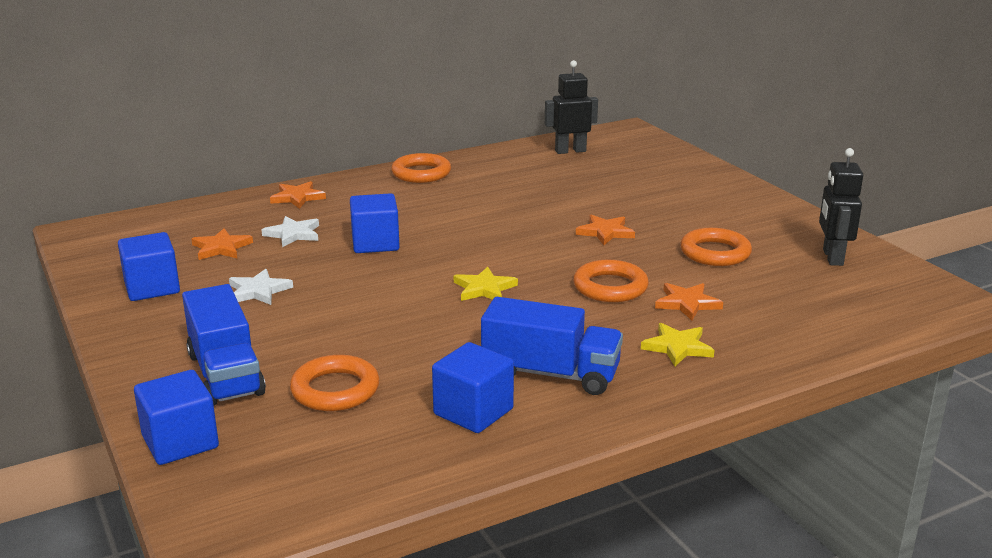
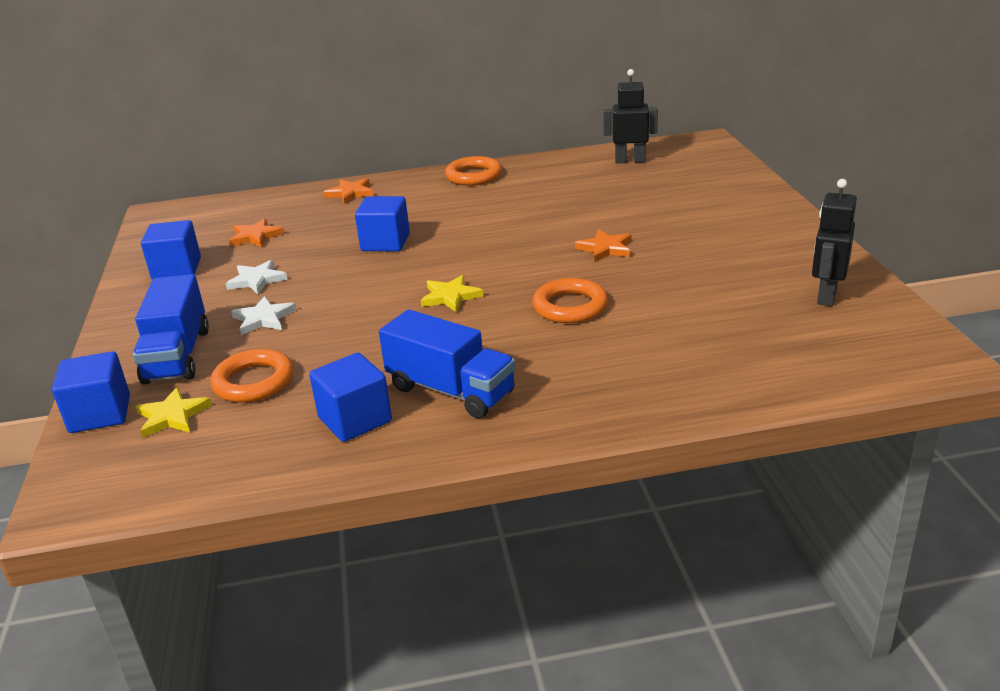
camera: 20 degrees right, 5 degrees up
white star [262,216,319,247] -> white star moved to [231,296,296,335]
yellow star [641,323,715,366] -> yellow star moved to [135,387,212,438]
orange star [655,283,723,320] -> none
orange ring [680,228,752,266] -> none

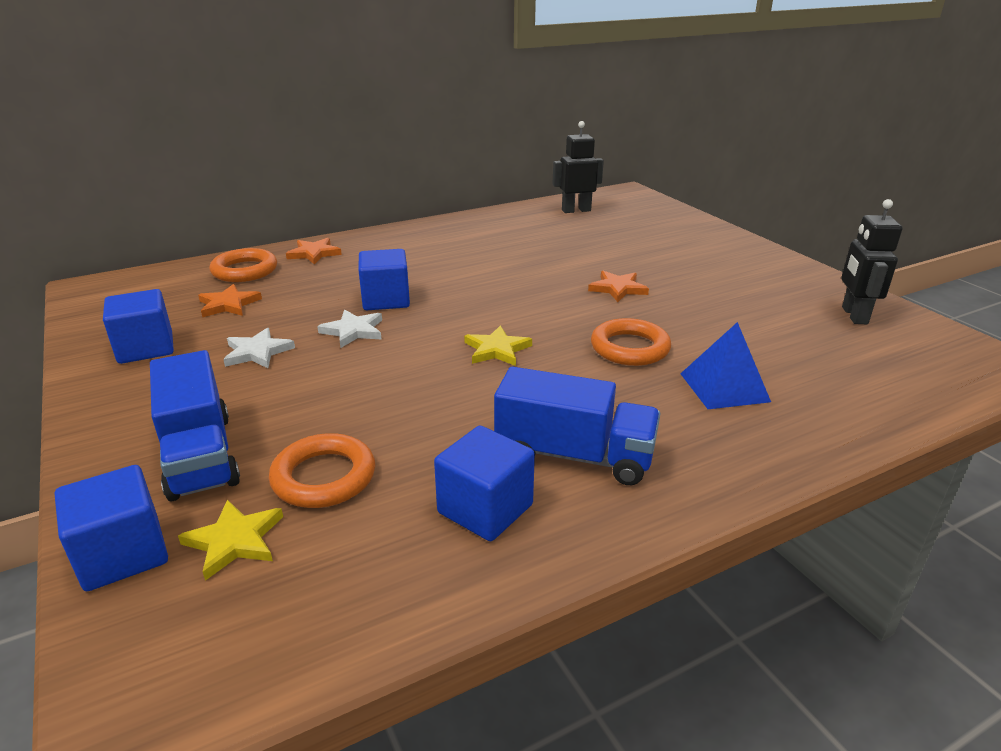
camera: 20 degrees left, 0 degrees up
white star [231,296,296,335] -> white star moved to [317,310,382,348]
orange ring [445,156,502,185] -> orange ring moved to [210,248,277,282]
none -> blue pyramid [680,322,771,409]

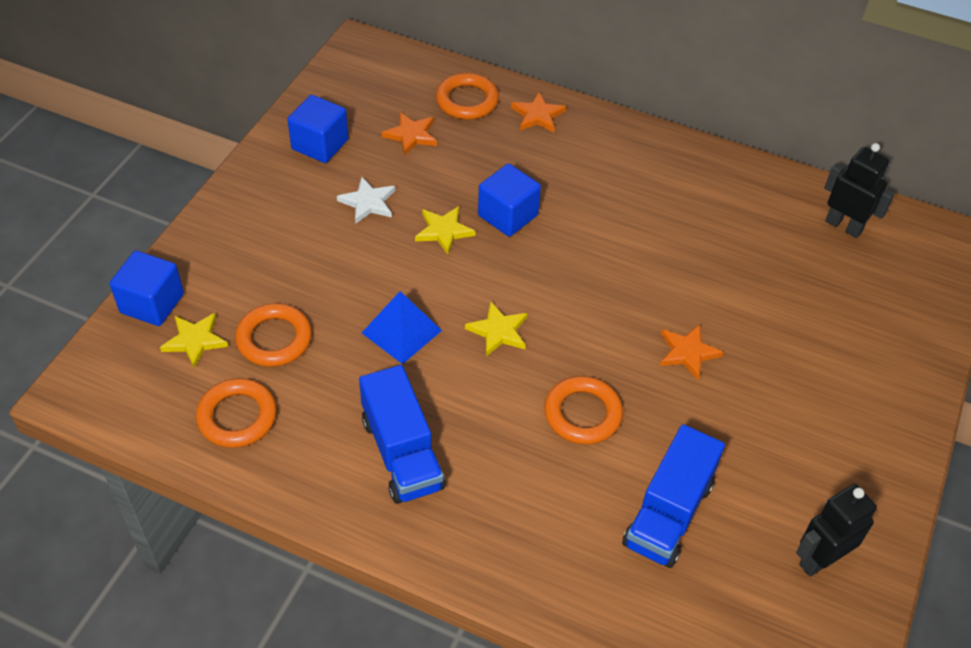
camera: 50 degrees right, 20 degrees up
blue truck [150,350,240,502] -> blue truck moved to [622,424,725,568]
white star [317,310,382,348] -> yellow star [415,206,475,254]
blue cube [434,426,535,541] -> none
blue pyramid [680,322,771,409] -> blue pyramid moved to [362,291,442,364]
none -> orange ring [196,378,277,448]

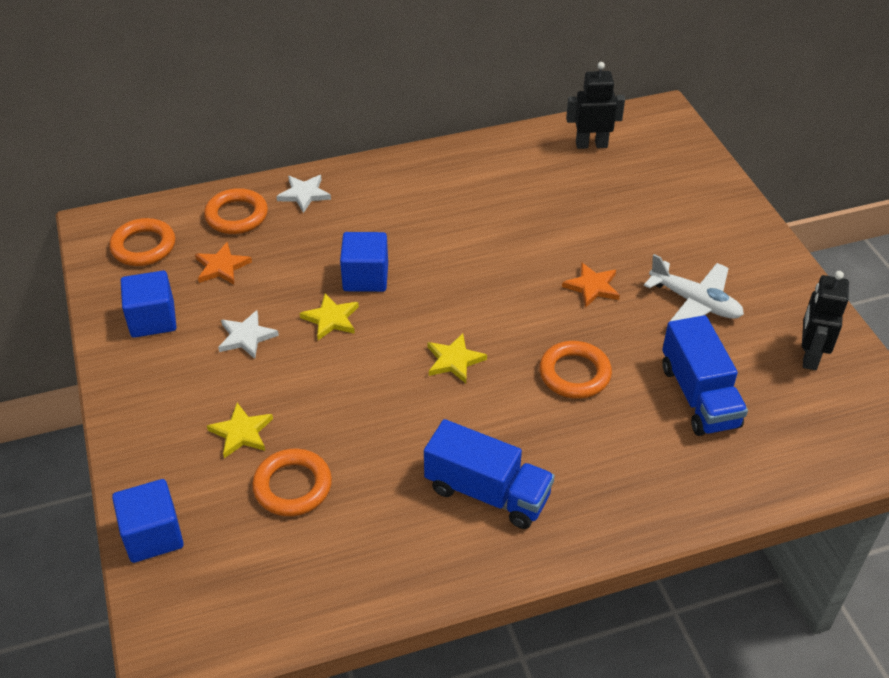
camera: 40 degrees left, 5 degrees down
yellow star [160,313,229,368] -> yellow star moved to [207,403,273,458]
orange ring [196,378,277,448] -> orange ring moved to [109,218,175,266]
blue pyramid [362,291,442,364] -> none
orange star [511,92,566,132] -> white star [276,175,331,213]
none -> white plane [644,254,744,322]

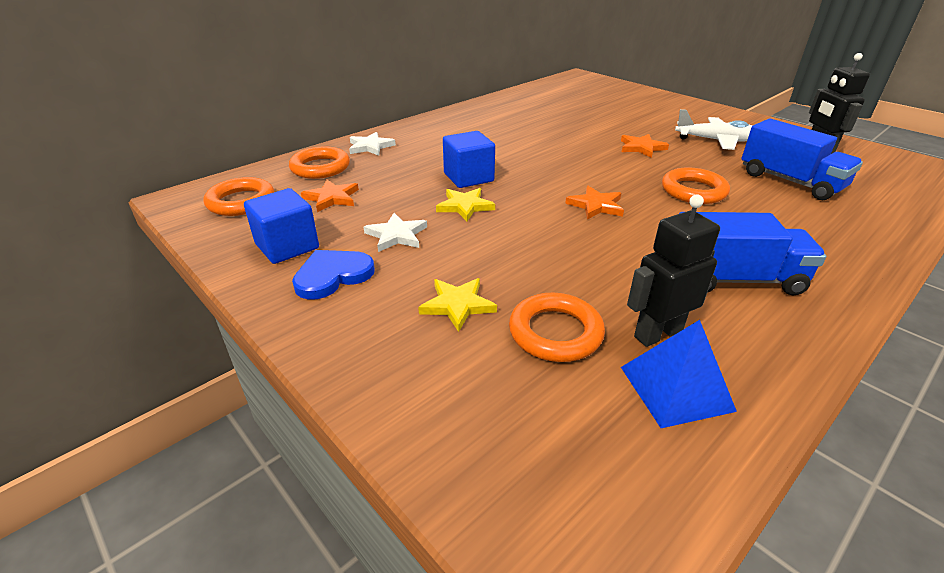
camera: 25 degrees left, 10 degrees down
blue cube [112,479,184,563] -> none
yellow star [428,333,487,383] -> orange star [565,186,624,219]
black robot [566,62,625,149] -> black robot moved to [627,195,720,347]
none -> blue heart [292,250,375,300]
none -> blue pyramid [621,320,737,428]

